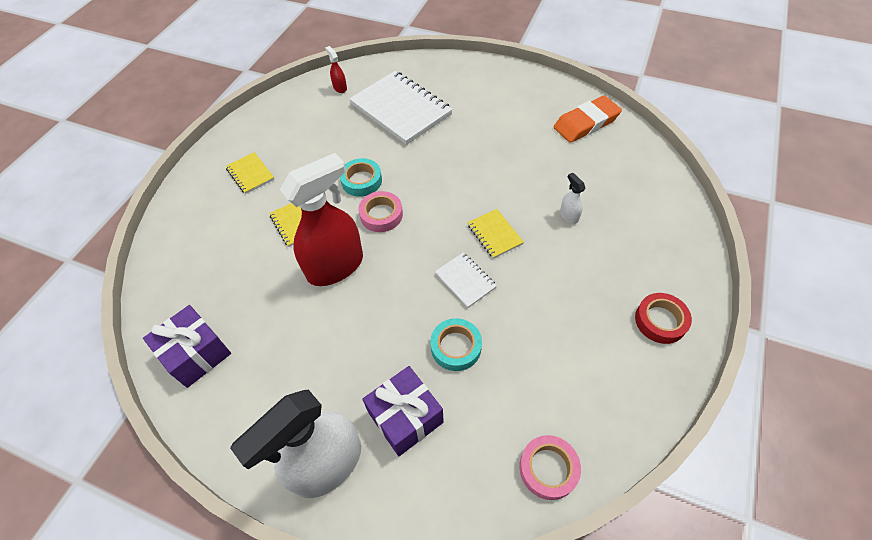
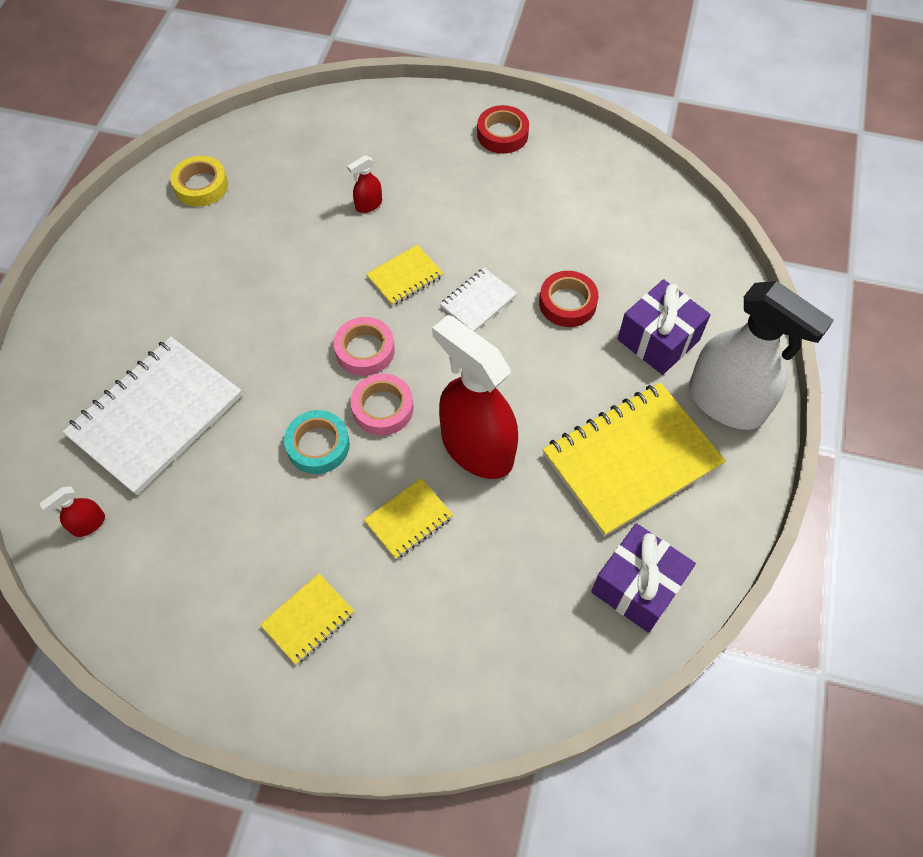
camera: 100 degrees left, 5 degrees up
turquoise tape [430,318,482,371] -> red tape [539,271,599,327]
pink tape [519,435,581,500] -> pink tape moved to [334,317,395,376]
orange eraser [554,96,622,143] -> yellow tape [170,156,228,207]
white spray bottle [560,173,585,224] -> red spray bottle [347,155,382,213]
none -> yellow notebook [542,382,726,537]

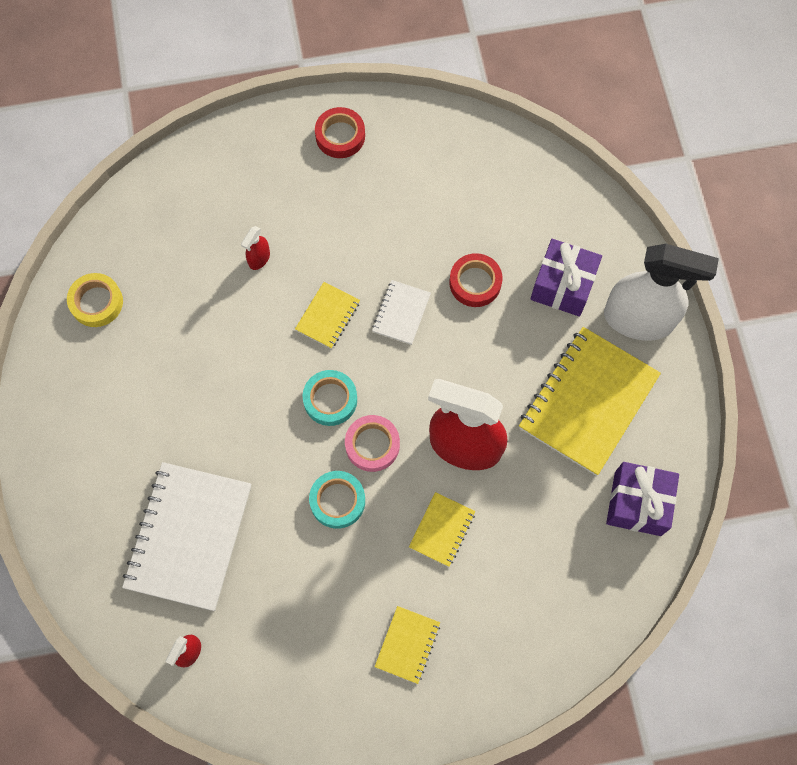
camera: 25 degrees left, 10 degrees up
pink tape [334,317,395,376] -> turquoise tape [303,370,357,426]

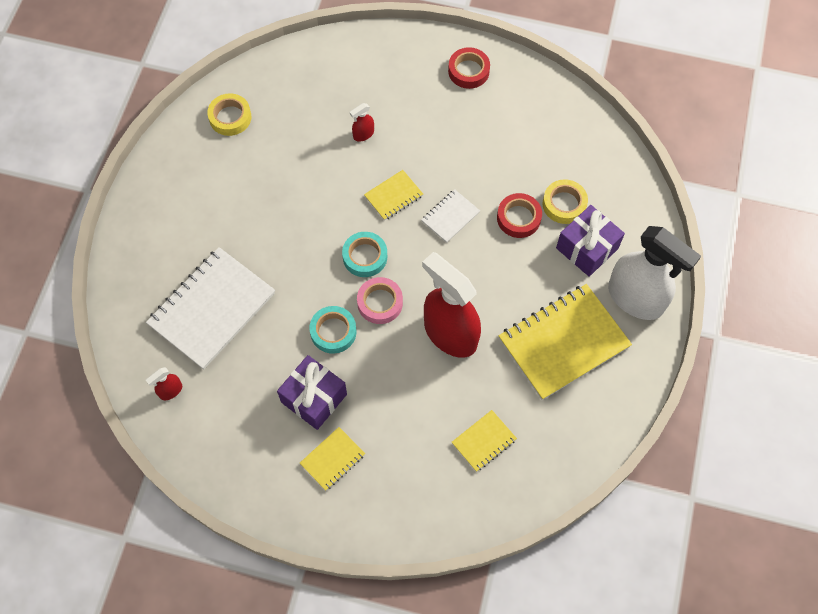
camera: 25 degrees right, 5 degrees down
yellow notebook [409,492,475,567] -> yellow notebook moved to [452,410,517,472]
purple gift [606,462,679,536] -> purple gift moved to [277,355,347,430]
none -> yellow tape [543,179,588,224]

